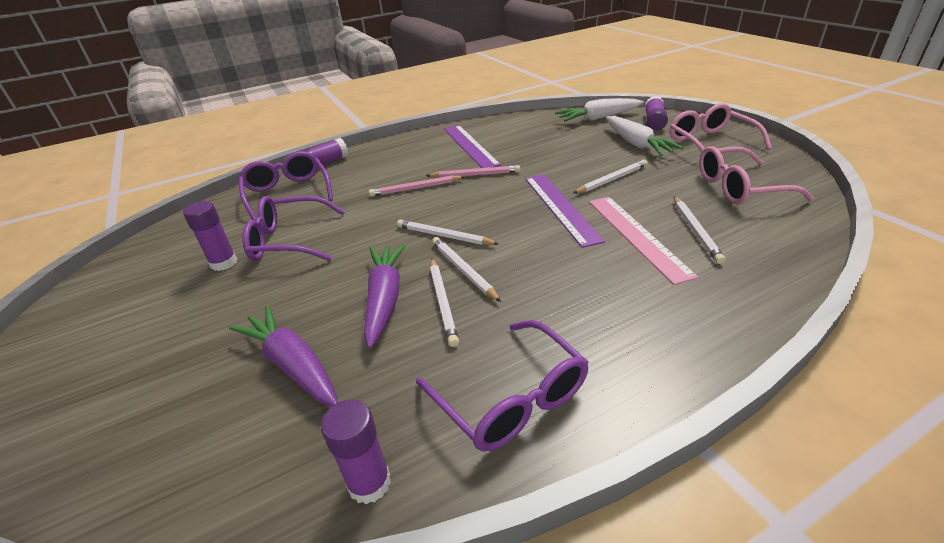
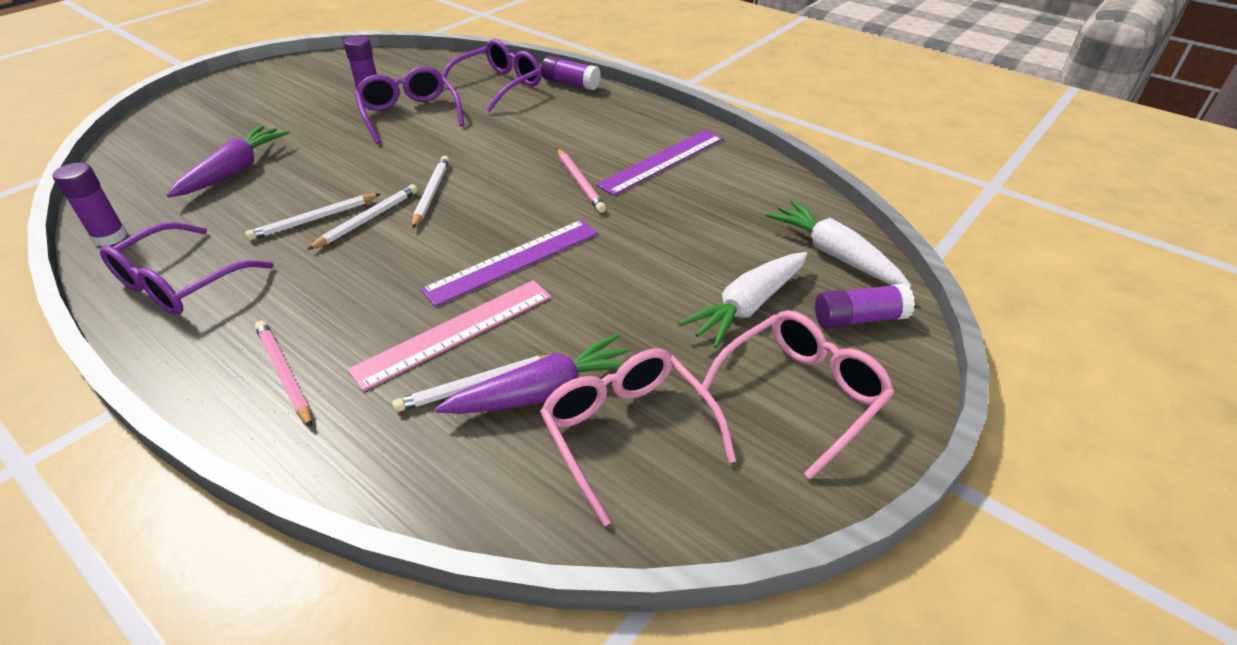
camera: 65 degrees right, 5 degrees up
purple carrot [364,244,406,348] -> purple carrot moved to [435,333,630,414]
pink pencil [369,176,464,197] -> pink pencil moved to [255,321,312,428]
white pencil [573,159,648,194] -> none

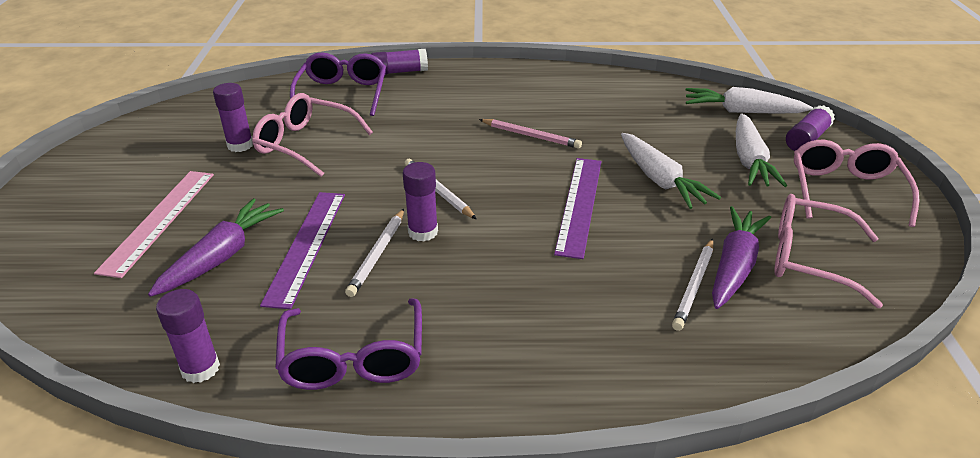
camera: 40 degrees left, 5 degrees down
purple carrot [167,125,290,197] -> purple carrot turned 45 degrees clockwise [148,198,284,297]
pink pencil [255,321,312,428] -> none
white pencil [307,184,418,250] -> purple glue stick [403,162,438,242]
pink ruler [347,280,551,391] -> pink ruler moved to [94,171,214,278]
purple glasses [355,66,464,144] -> pink glasses [252,93,373,177]
purple ruler [596,130,724,196] -> purple ruler moved to [260,192,345,309]
none -> white carrot [621,133,721,209]

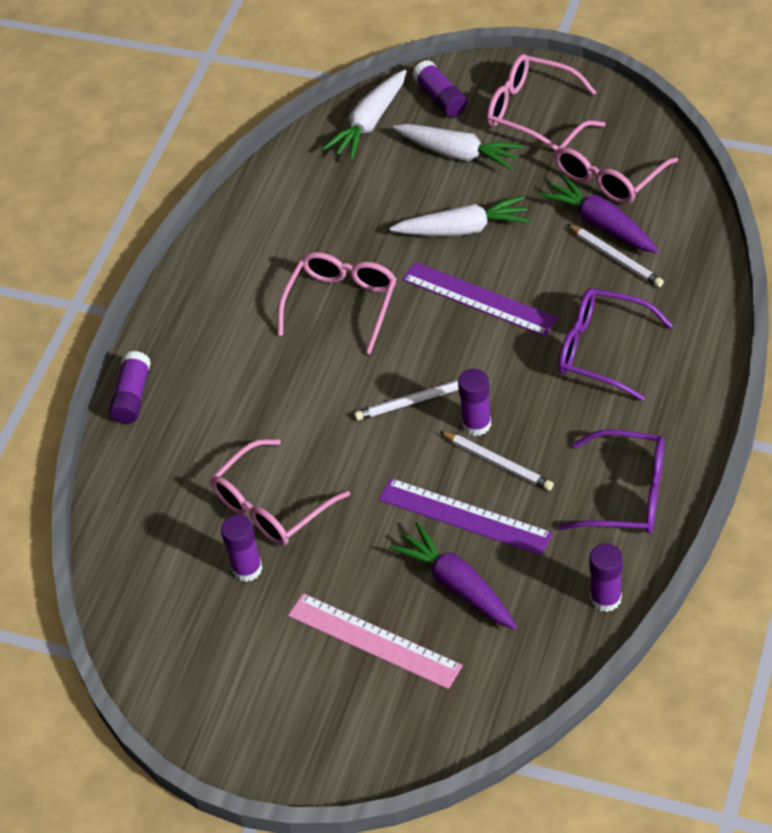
camera: 65 degrees left, 15 degrees up
purple glasses [290,52,386,116] -> purple glasses moved to [558,288,673,401]
pink pencil [479,119,582,149] -> pink glasses [278,252,397,354]

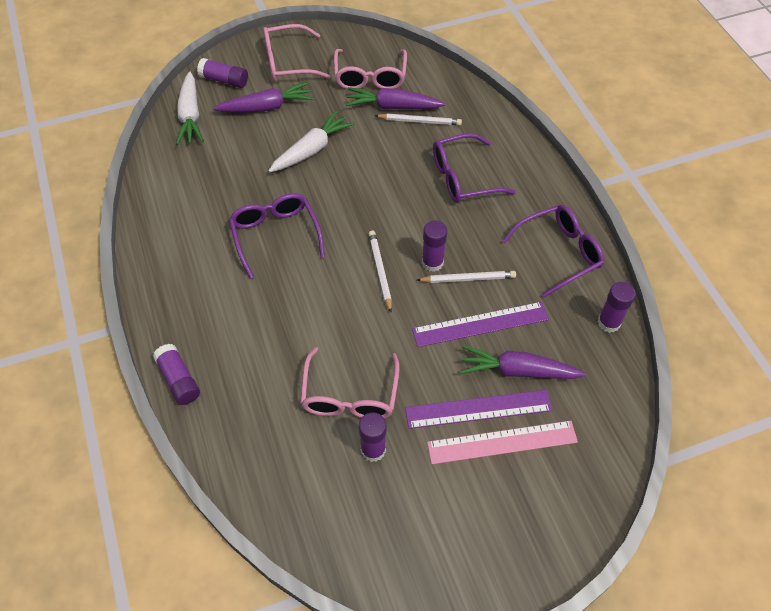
camera: 45 degrees left, 5 degrees up
pink glasses [278,252,397,354] -> purple glasses [229,193,325,279]
white pencil [354,380,459,420] -> white pencil turned 135 degrees clockwise [369,231,392,312]
white carrot [393,124,524,170] -> purple carrot [213,82,314,113]
purple ruler [402,262,558,337] -> purple ruler moved to [405,390,552,429]

